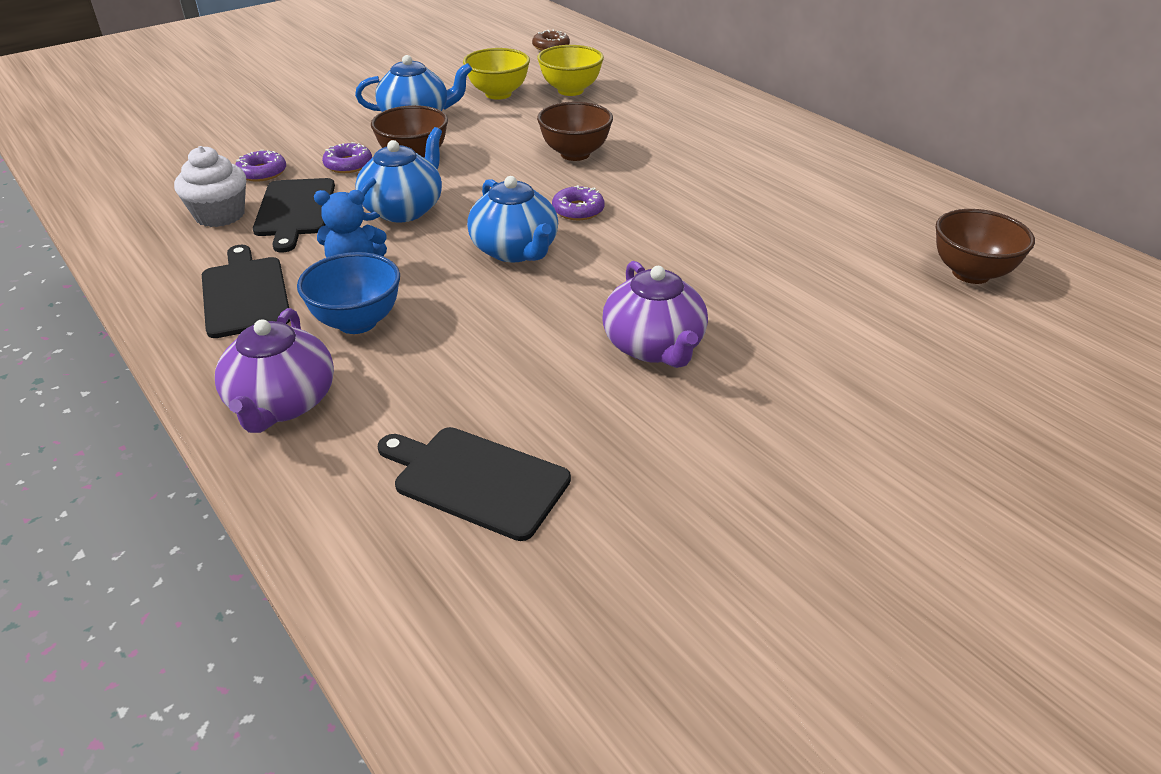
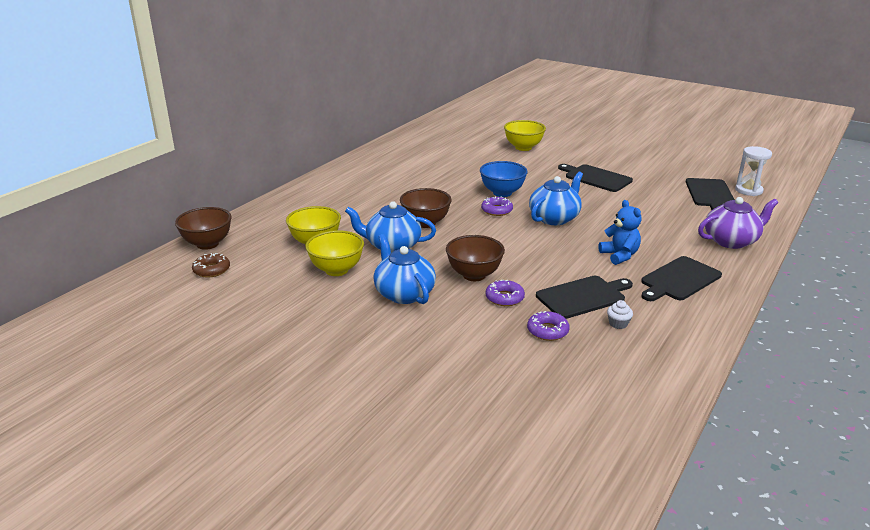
camera: 110 degrees left, 10 degrees down
white cupcake [174,146,246,227] -> white cupcake [607,300,633,329], size x0.49
blue bowl [297,252,400,334] -> blue bowl moved to [480,161,528,197]
blue teapot [355,127,442,222] -> blue teapot moved to [345,201,436,253]
purple teapot [603,261,708,368] -> black cutting board [558,164,633,192]
brown bowl [936,209,1035,284] -> brown bowl moved to [175,207,232,250]
none -> yellow bowl [504,120,546,151]
none -> white hourglass [735,146,772,196]

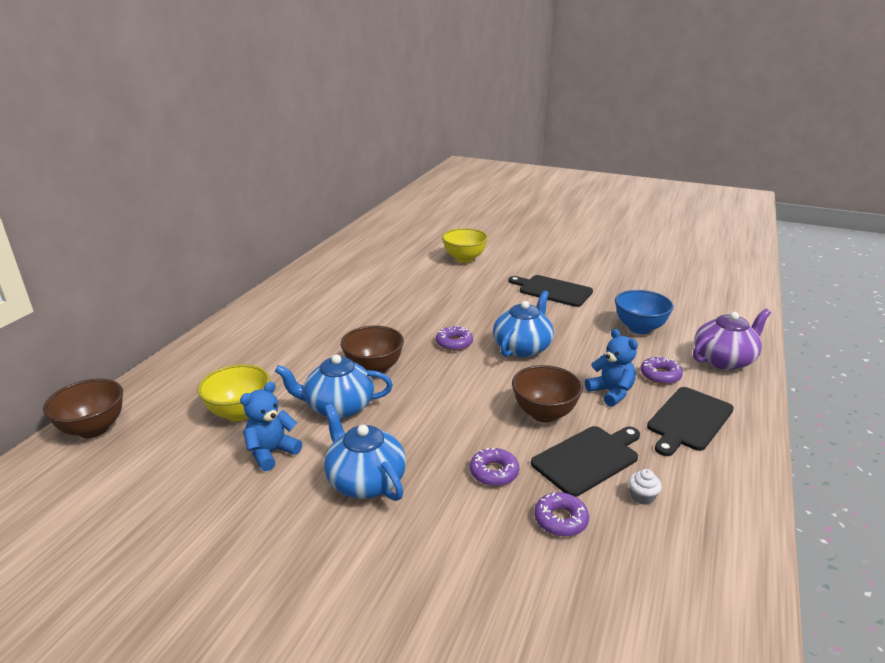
camera: 10 degrees left, 0 degrees up
brown donut [192,253,230,277] -> none
yellow bowl [305,230,364,276] -> blue teddy bear [240,382,302,471]
brown bowl [446,235,505,281] -> brown bowl moved to [512,365,583,422]
blue bowl [480,161,528,197] -> blue bowl moved to [615,290,674,334]
black cutting board [686,178,735,210] -> none
white hourglass [735,146,772,196] -> none
none -> purple donut [641,356,683,384]

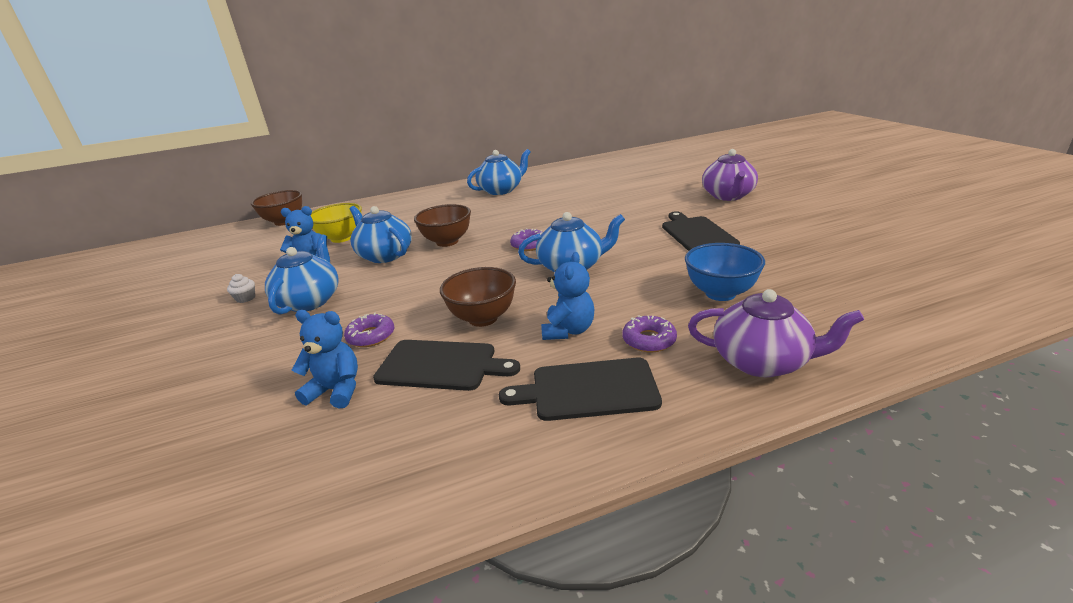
camera: 50 degrees right, 0 degrees up
yellow bowl [442,228,488,263] -> none
purple donut [534,492,589,537] -> blue teddy bear [292,310,358,409]
white cupcake [629,469,662,505] -> white cupcake moved to [227,274,255,303]
none -> blue teapot [467,149,531,195]
none -> purple teapot [702,149,758,201]

